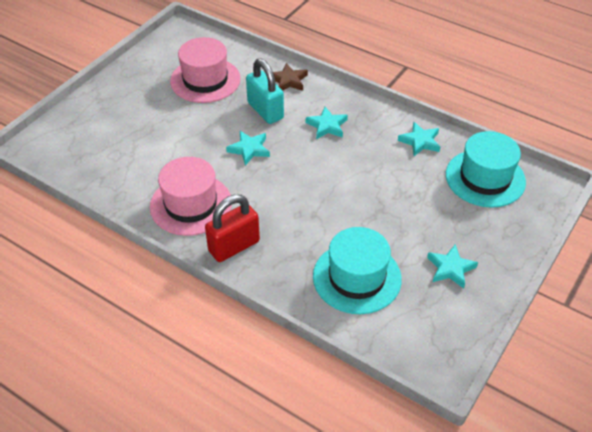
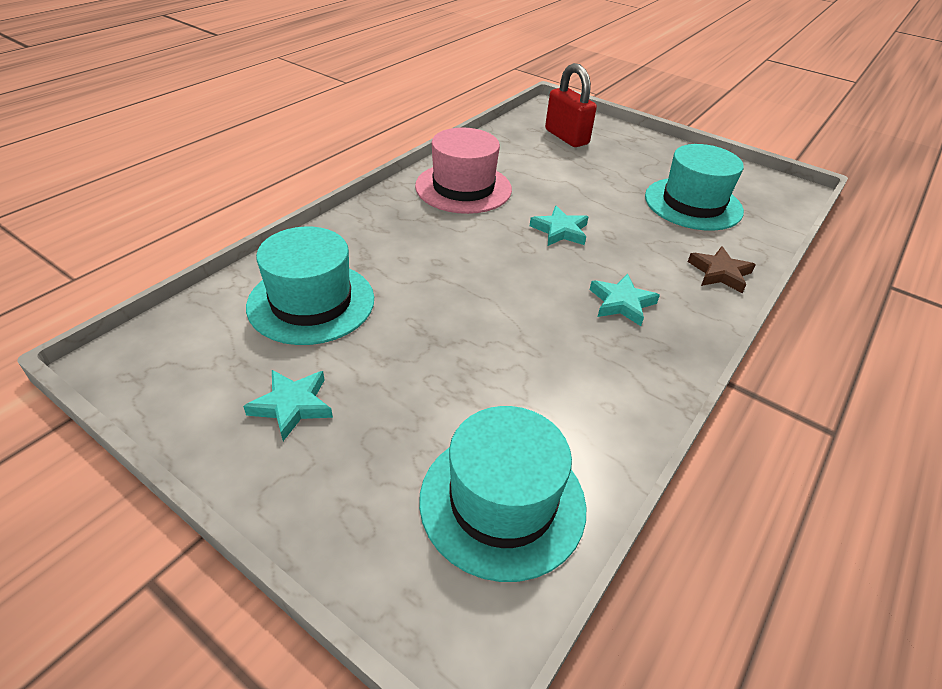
camera: 90 degrees right, 5 degrees down
pink hat [170,37,241,103] -> turquoise hat [645,144,744,231]
red padlock [205,195,260,262] -> red padlock moved to [545,63,597,147]
turquoise padlock [246,58,284,124] -> none
turquoise star [398,122,440,156] -> none

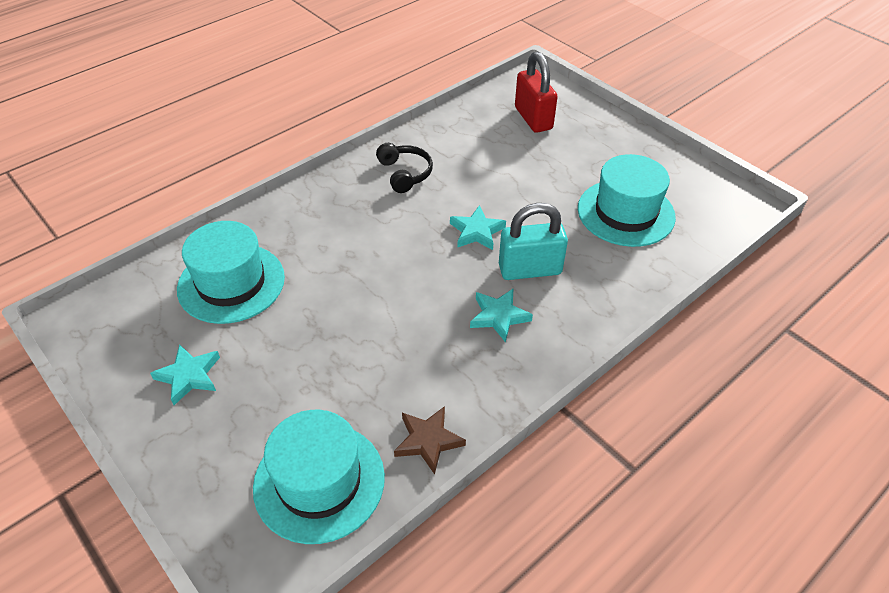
camera: 15 degrees right, 5 degrees up
pink hat [415,128,512,214] -> black headphones [376,143,433,193]
brown star [688,246,756,293] -> brown star moved to [394,406,466,475]
none -> turquoise padlock [499,203,568,280]

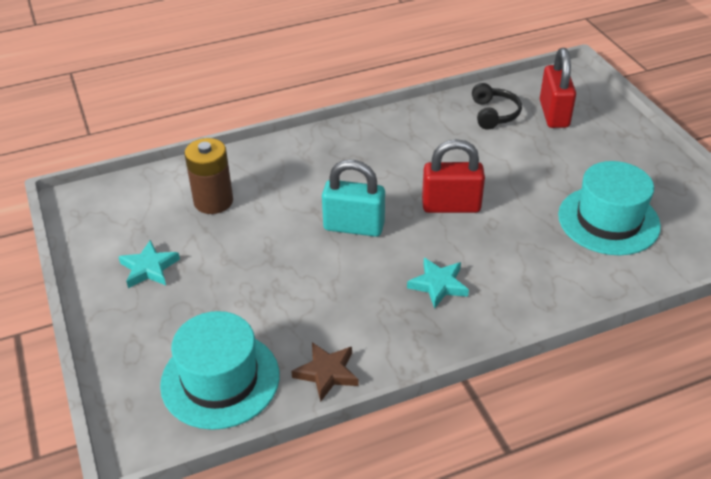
camera: 20 degrees right, 5 degrees down
turquoise hat [177,221,285,324] -> brown battery [185,138,233,214]
black headphones [376,143,433,193] -> black headphones moved to [472,83,522,130]
turquoise star [450,205,506,250] -> red padlock [422,139,485,213]
turquoise padlock [499,203,568,280] -> turquoise padlock moved to [322,160,385,237]

